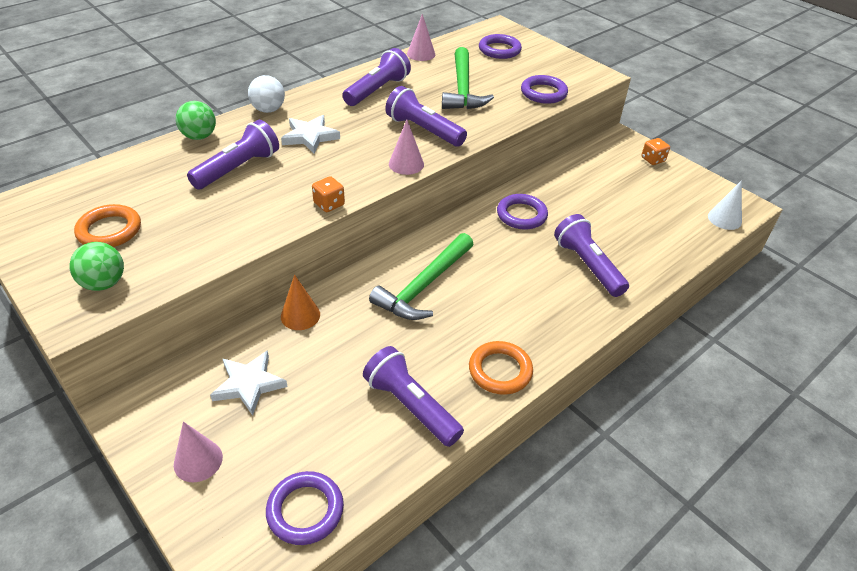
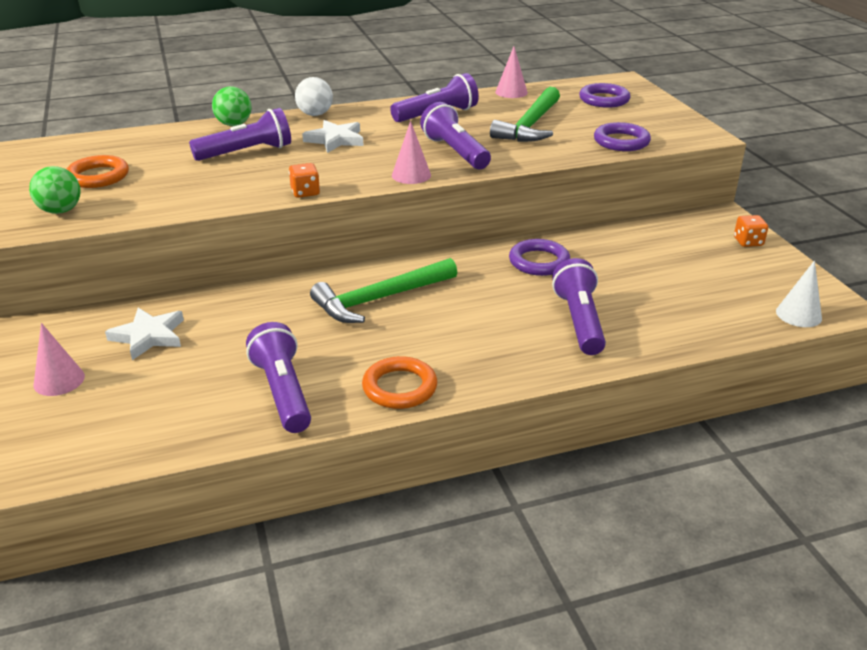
camera: 25 degrees right, 10 degrees down
purple ring [266,471,344,545] -> none
orange cone [281,275,320,330] -> none

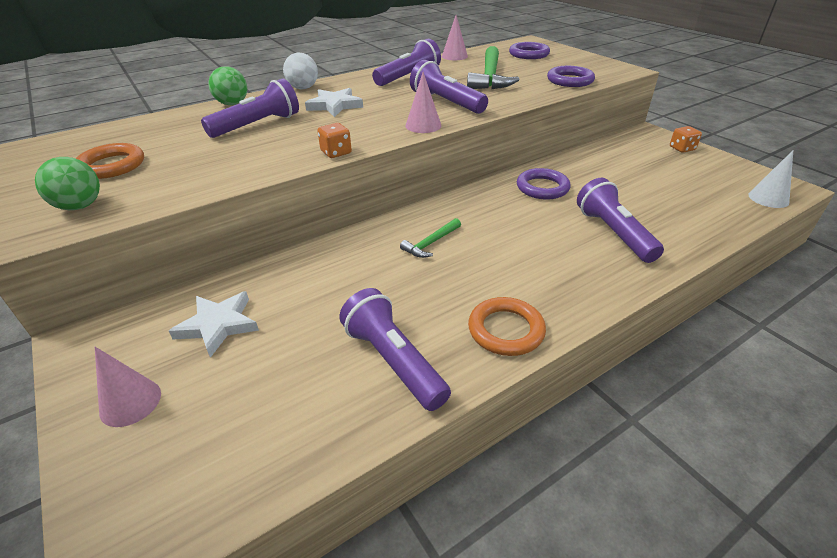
camera: 15 degrees left, 5 degrees up
green hammer [310,258,457,323] -> green hammer [400,218,461,258], size x0.51

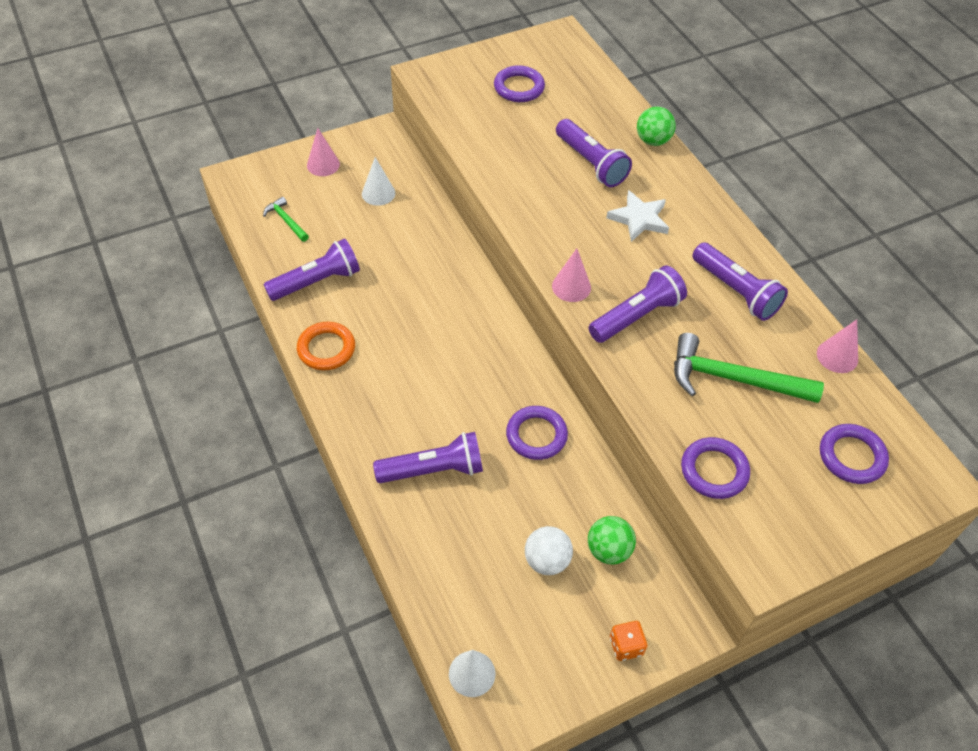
camera: 95 degrees right, 15 degrees up
green ball [35,157,100,210] -> green ball moved to [588,516,636,565]
orange ring [76,143,144,179] -> purple ring [494,65,545,102]
white star [169,291,259,358] -> white cone [362,157,395,206]
white ball [283,53,318,89] -> white ball moved to [525,526,573,575]
orange dice [317,123,352,158] -> none
green hammer [400,218,461,258] -> green hammer moved to [263,197,309,242]

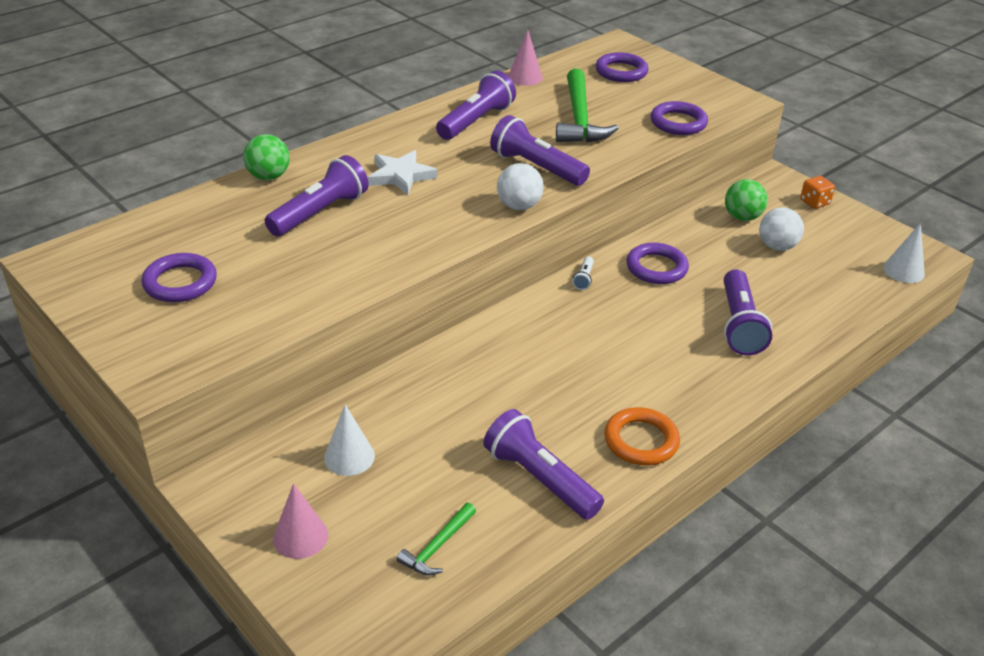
camera: 105 degrees left, 15 degrees down
purple flashlight [373,432,483,483] -> purple flashlight turned 150 degrees counterclockwise [724,269,772,355]
pink cone [552,249,591,302] -> white ball [497,163,544,210]
none -> white flashlight [573,256,594,290]

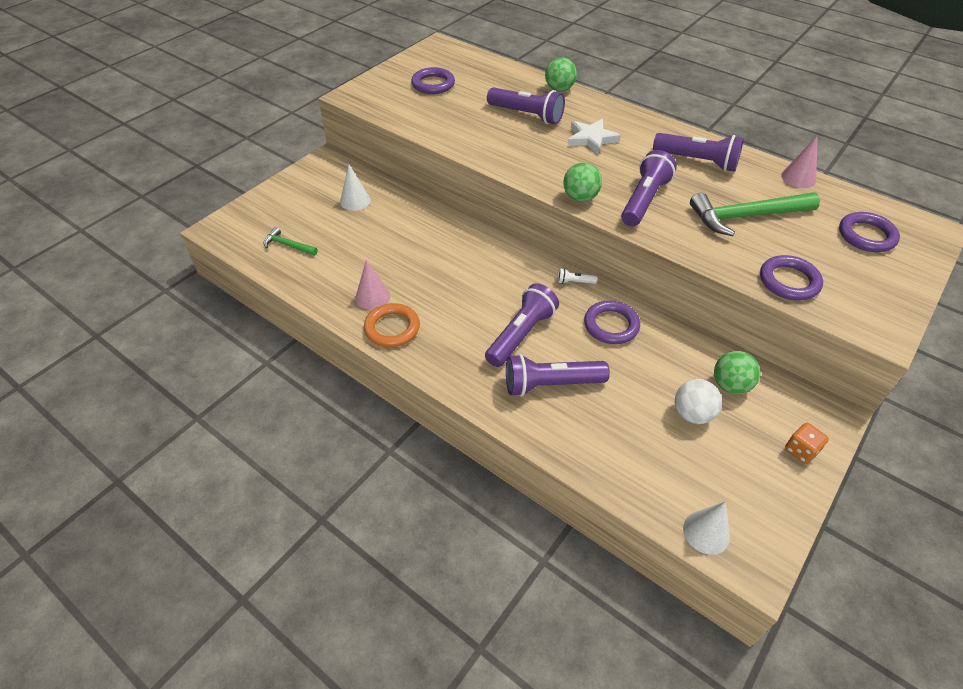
camera: 80 degrees right, 10 degrees up
pink cone [273,483,328,559] -> pink cone moved to [355,260,390,310]
purple flashlight [483,409,604,520] -> purple flashlight moved to [485,283,559,367]
white ball [497,163,544,210] -> green ball [563,162,602,202]

